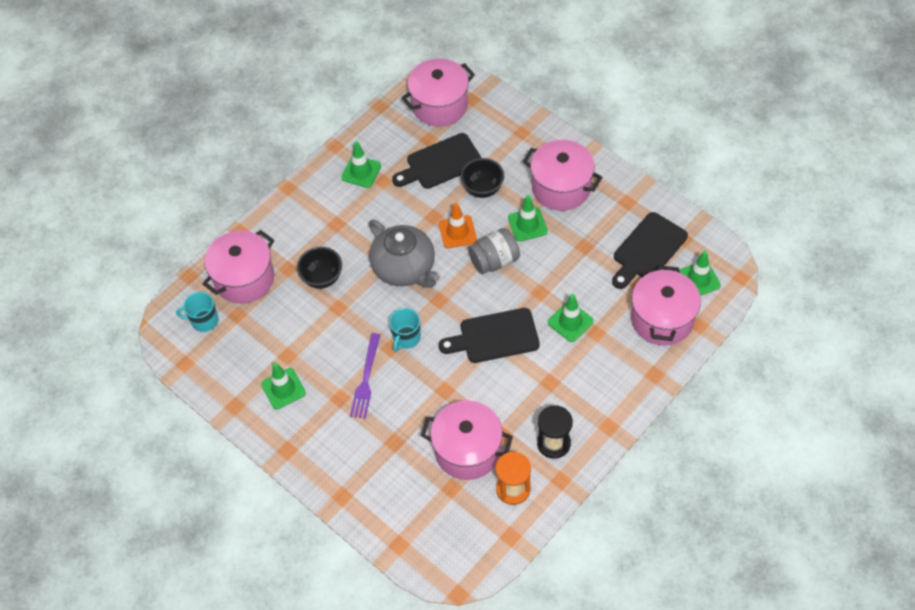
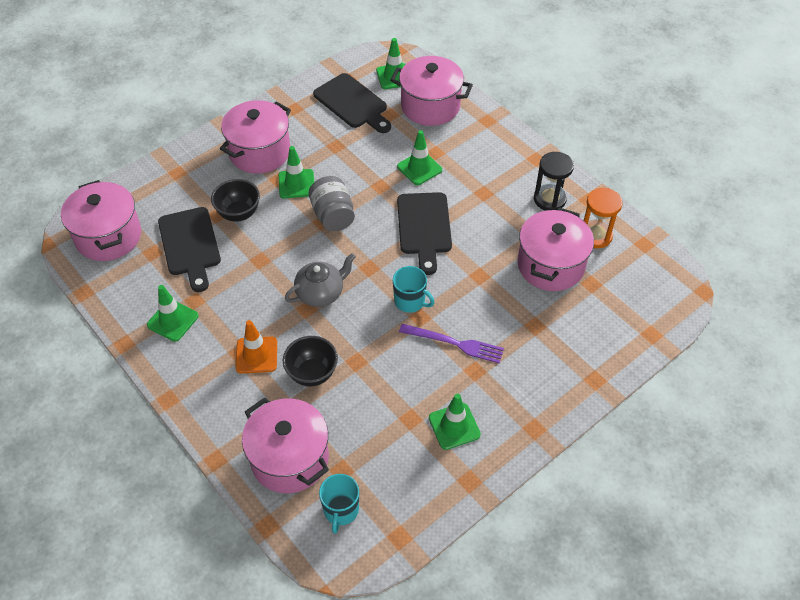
camera: 85 degrees left, 5 degrees down
grey teapot [369,220,440,288] -> grey teapot [285,253,356,307], size x0.66
orange traffic cone [439,203,477,248] -> orange traffic cone moved to [235,320,277,374]

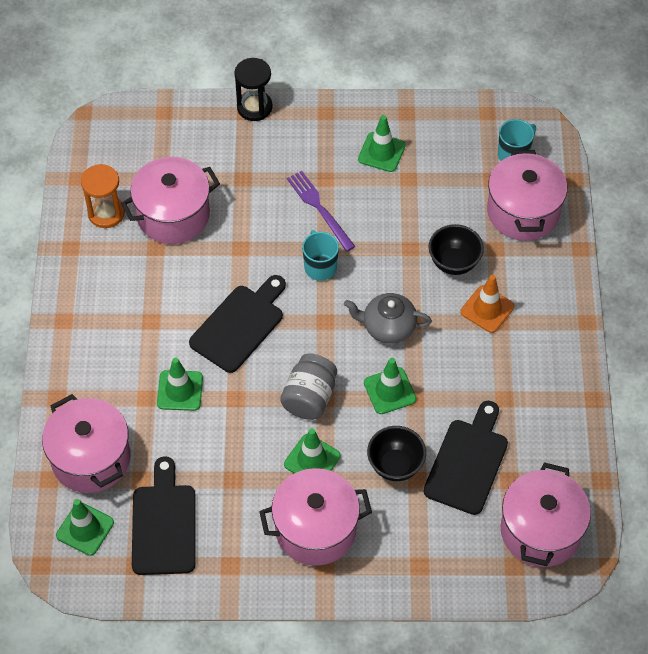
camera: 140 degrees left, 5 degrees up
green traffic cone [147,285,199,342] -> green traffic cone moved to [364,358,416,414]
black hourglass [534,152,574,211] -> black hourglass moved to [234,58,273,121]

